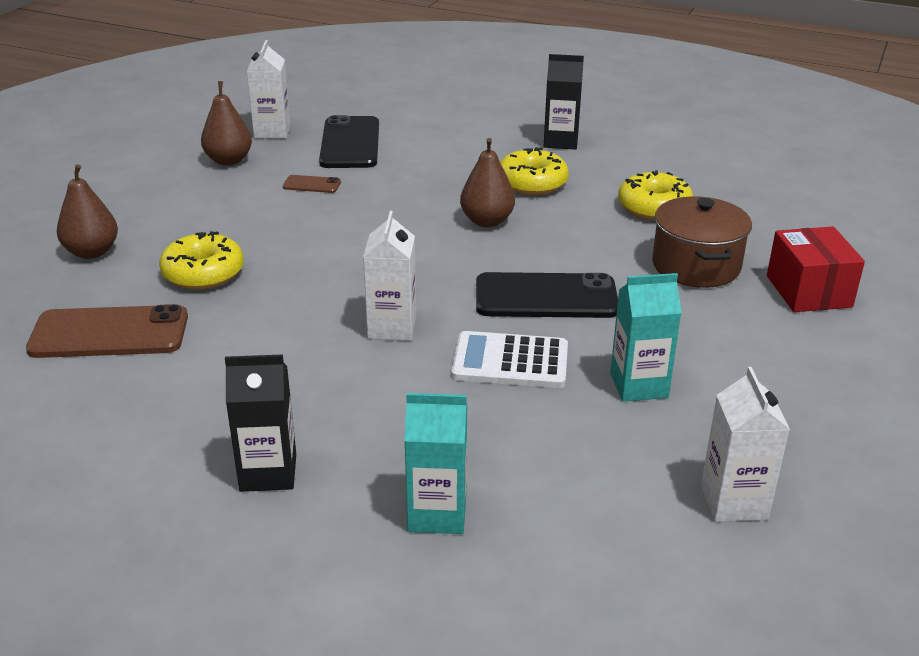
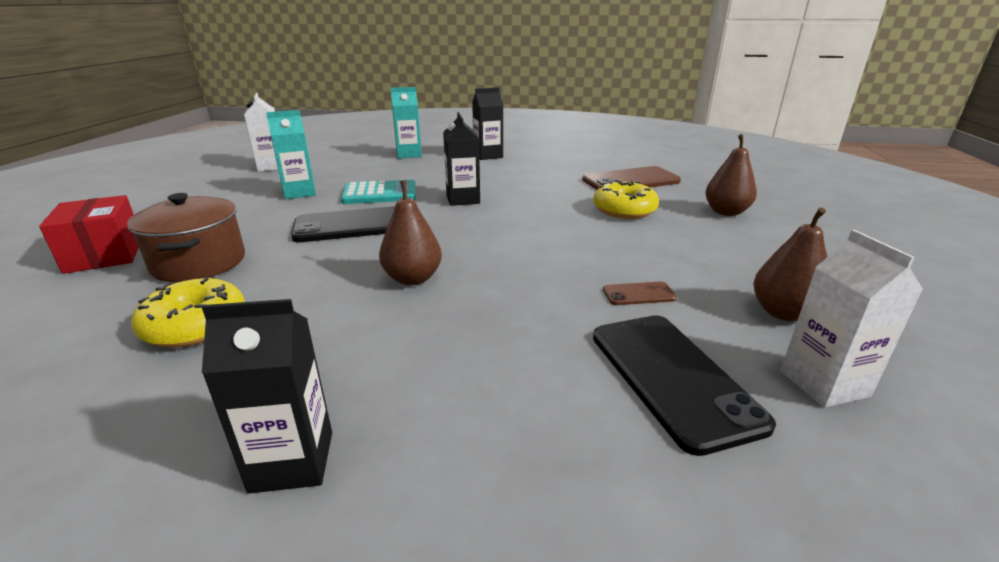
camera: 165 degrees right, 5 degrees down
white carton [363,211,416,341] -> black carton [443,112,480,206]
white calculator [452,331,568,388] -> turquoise calculator [341,180,416,204]
yellow donut [500,147,569,195] -> none

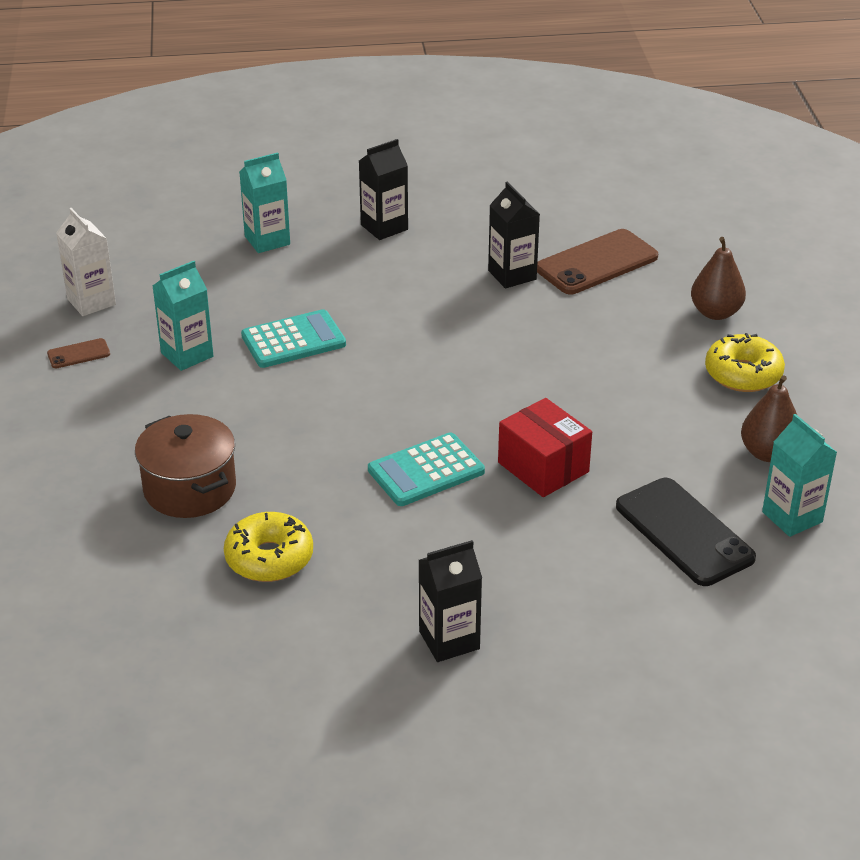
camera: 15 degrees left, 10 degrees up
red box [39,195,139,274] -> red box moved to [498,398,592,497]
black phone [291,206,395,242] -> none
brown pear [379,180,442,285] -> turquoise calculator [368,432,485,506]
black carton [443,112,480,206] -> black carton moved to [488,182,540,288]
yellow donut [593,180,659,219] -> yellow donut moved to [705,333,785,392]
brown phone [603,282,677,305] -> brown phone moved to [47,338,110,368]
white carton [780,230,923,408] -> turquoise carton [762,414,837,537]

